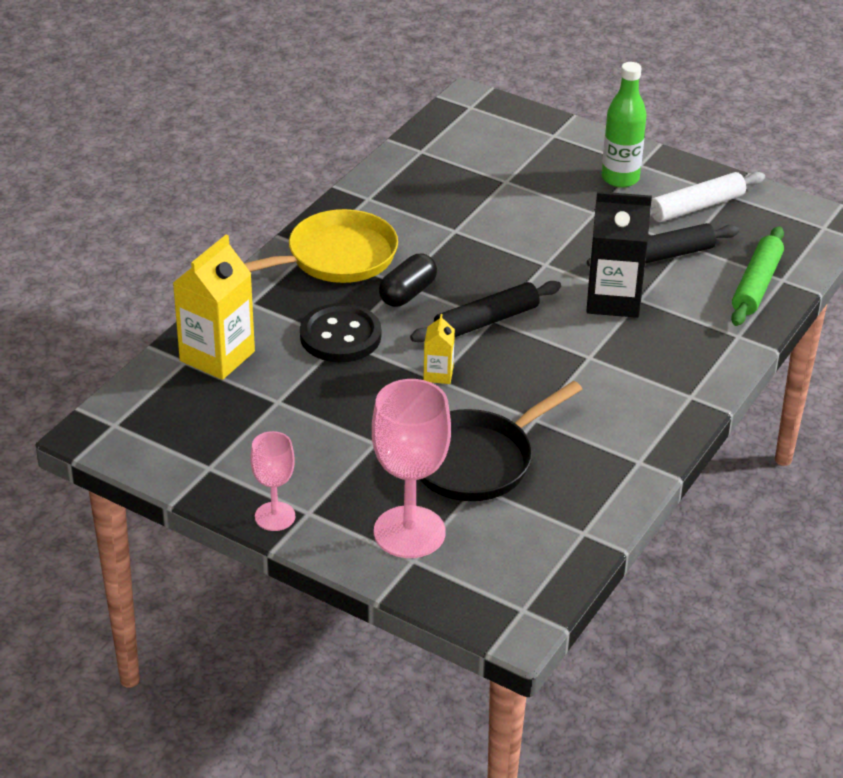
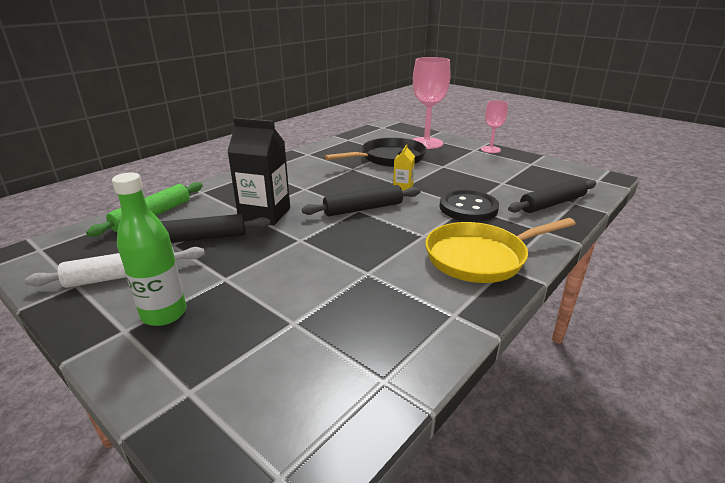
camera: 170 degrees left, 10 degrees down
yellow carton [173,235,255,380] -> black rolling pin [508,179,596,213]
black capsule [379,254,437,307] -> none

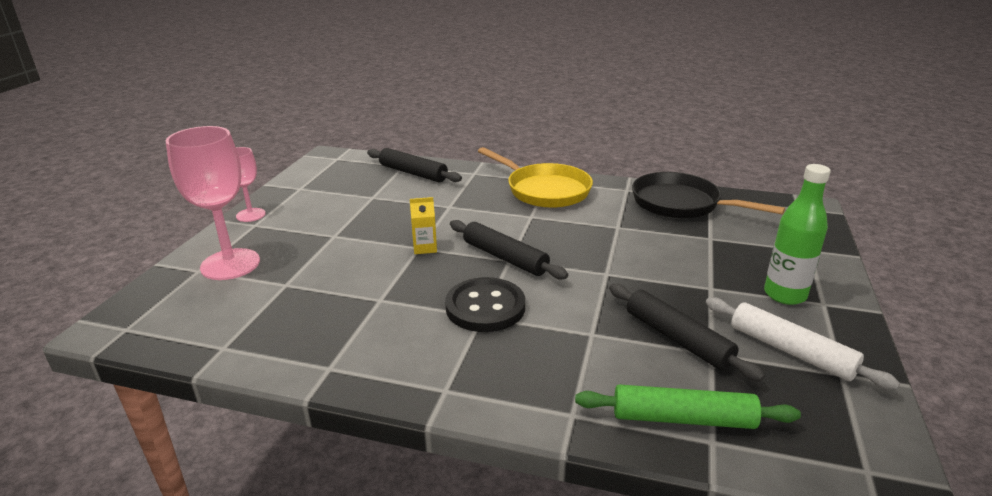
camera: 115 degrees left, 0 degrees up
black carton [227,118,290,225] -> none
black pan [324,137,426,167] -> black pan moved to [632,172,785,219]
black button [440,190,499,222] -> black button moved to [445,277,525,332]

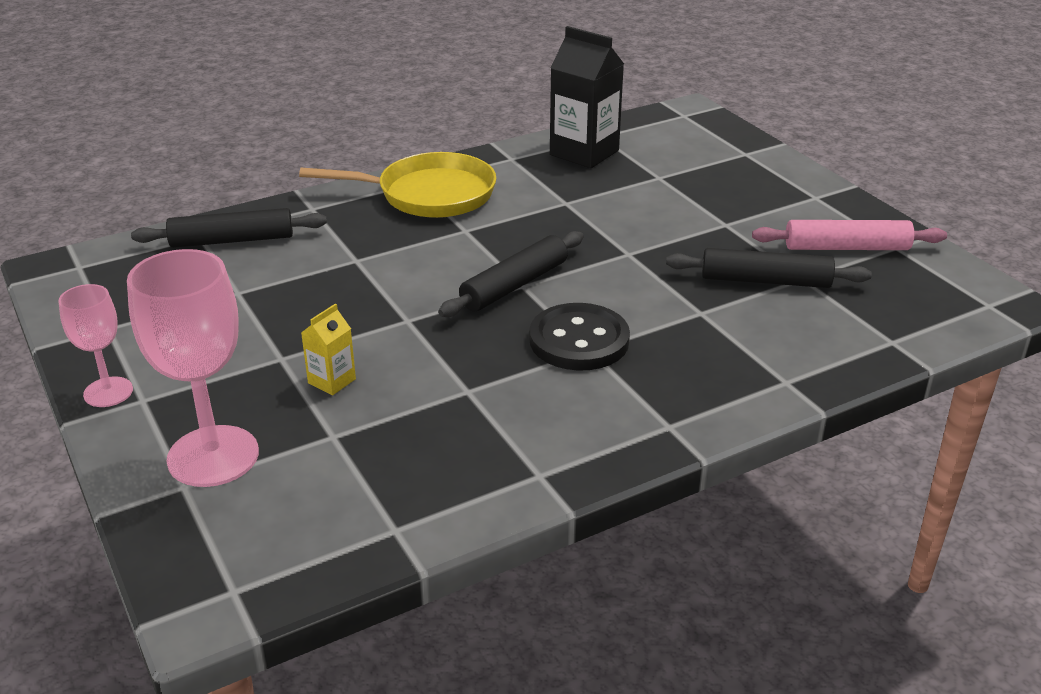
camera: 45 degrees left, 5 degrees up
yellow carton [410,197,437,254] -> yellow carton moved to [301,303,356,395]
black rolling pin [450,220,568,279] -> black rolling pin turned 45 degrees counterclockwise [438,231,584,317]
green rolling pin [575,385,801,429] -> none
black pan [632,172,785,219] -> black carton [550,26,624,168]
white rolling pin [706,297,900,390] -> pink rolling pin [752,220,947,250]
green bottle [764,164,831,305] -> none

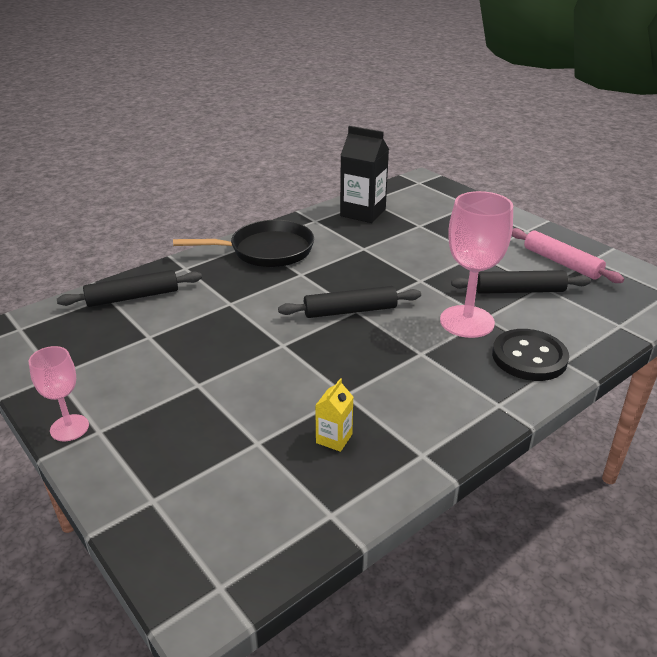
camera: 10 degrees left, 0 degrees up
pink goblet [127,249,259,487] -> pink goblet moved to [440,191,513,338]
yellow pan [299,152,497,218] -> black pan [173,220,314,267]
yellow carton [301,303,356,395] -> yellow carton moved to [315,378,353,452]
black rolling pin [438,231,584,317] -> black rolling pin turned 45 degrees clockwise [278,286,421,318]
black button [529,303,630,371] -> black button moved to [492,329,569,381]
pink rolling pin [752,220,947,250] -> pink rolling pin turned 60 degrees clockwise [512,228,624,283]

